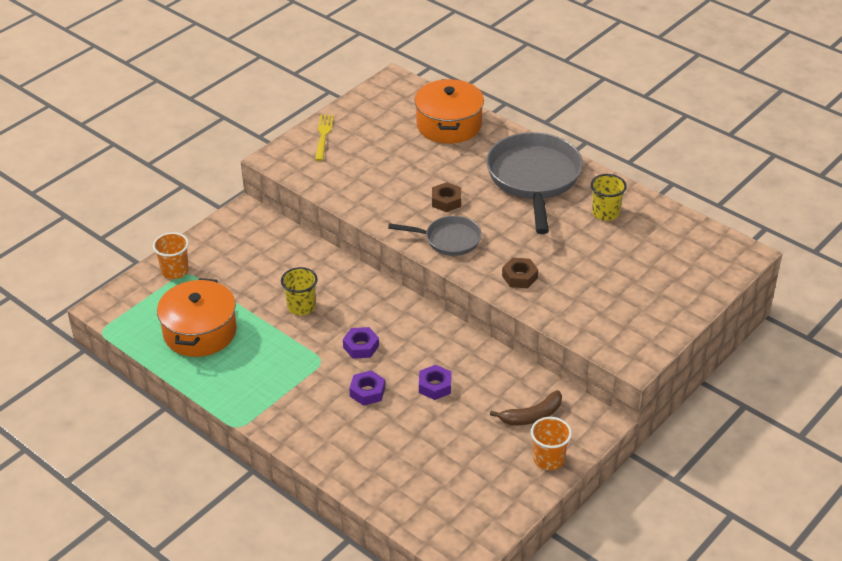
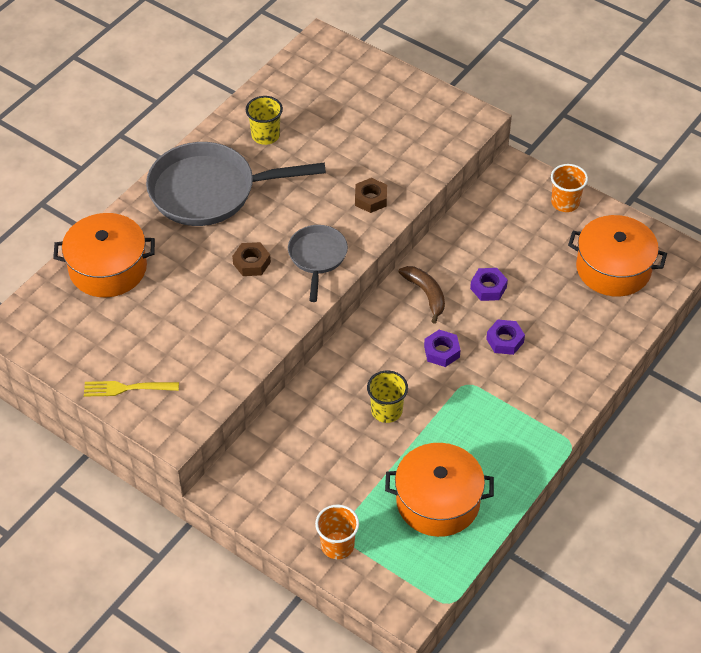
camera: 95 degrees left, 10 degrees up
brown banana [490,390,562,425] -> brown banana moved to [399,266,445,324]
none -> orange pot [568,215,667,297]

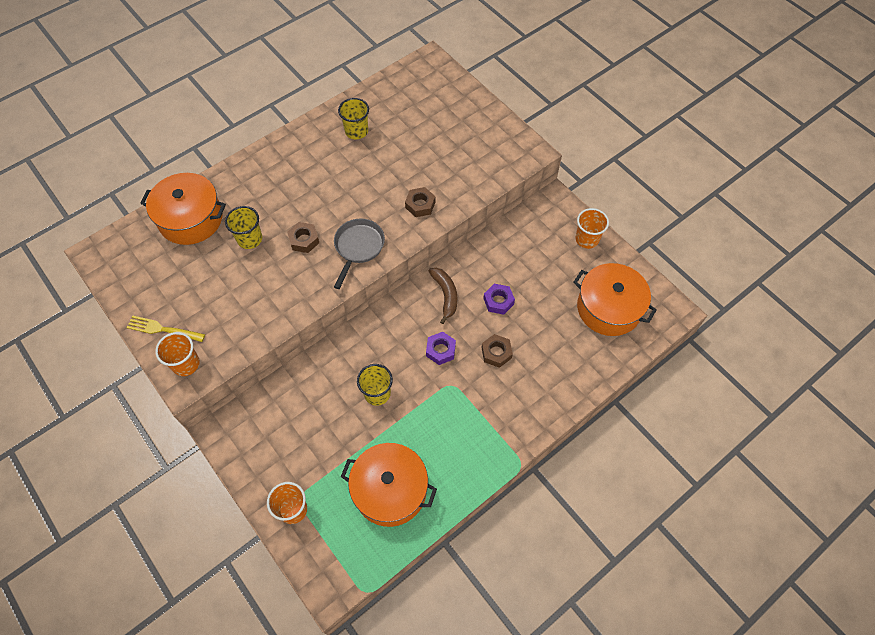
camera: 15 degrees right, 10 degrees up
grey pan [146,142,326,226] -> none
purple nut [486,319,525,355] -> brown nut [481,334,513,368]
none -> orange cup [155,332,200,376]
none -> yellow cup [225,206,262,249]

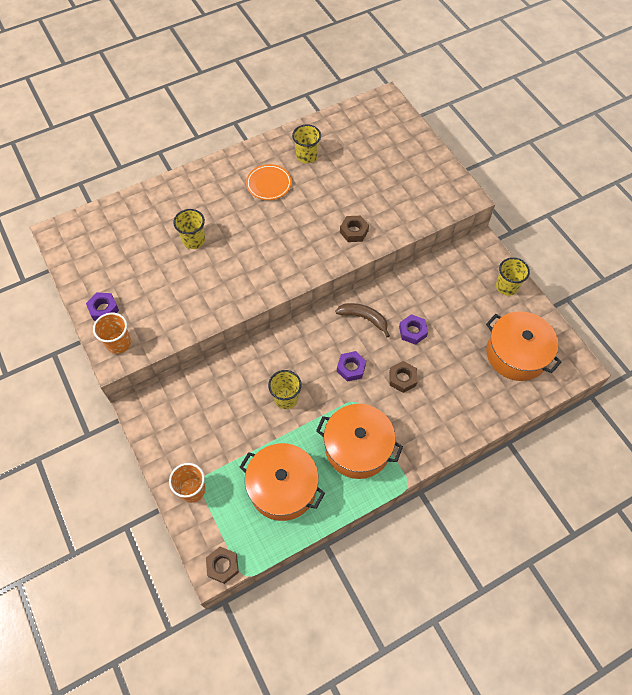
camera: 10 degrees right, 0 degrees up
yellow fork [126,315,205,342] -> purple nut [86,293,119,321]
orange pot [140,173,226,245] -> orange pot moved to [316,404,403,479]
brown nut [287,222,319,253] -> brown nut moved to [206,547,239,584]
grey pan [334,218,385,289] -> none
brown banana [429,268,457,324] -> brown banana turned 60 degrees counterclockwise [335,303,390,337]
orange cup [575,208,609,249] -> yellow cup [496,257,530,296]
none -> orange plate [246,164,292,200]

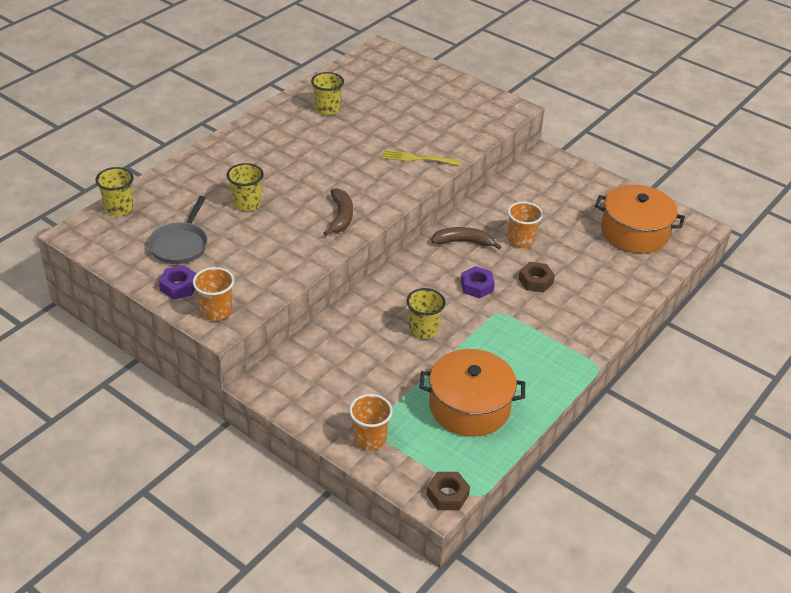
camera: 25 degrees left, 20 degrees down
orange plate [246,164,292,200] -> none
orange pot [316,404,403,479] -> none
brown nut [340,215,369,242] -> yellow fork [382,150,461,166]
purple nut [399,314,428,345] -> orange cup [508,202,543,248]
yellow cup [496,257,530,296] -> yellow cup moved to [95,167,134,216]
none -> grey pan [148,196,208,264]
none -> brown banana [324,188,353,236]

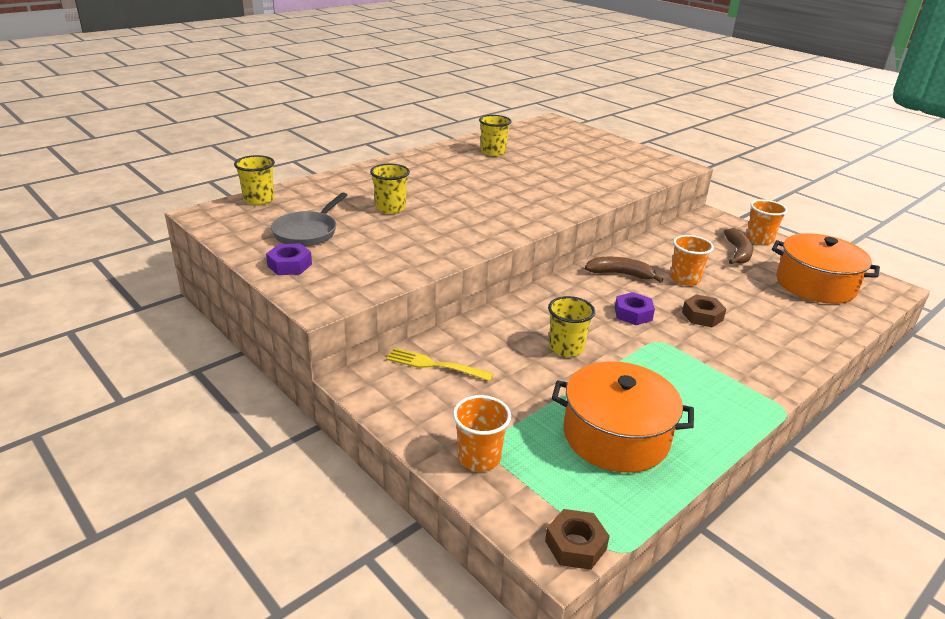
camera: 10 degrees right, 10 degrees down
orange cup [193,267,234,321] -> orange cup moved to [746,200,788,245]
brown banana [324,188,353,236] -> brown banana moved to [724,228,754,264]
yellow fork [382,150,461,166] -> yellow fork moved to [386,348,494,381]

